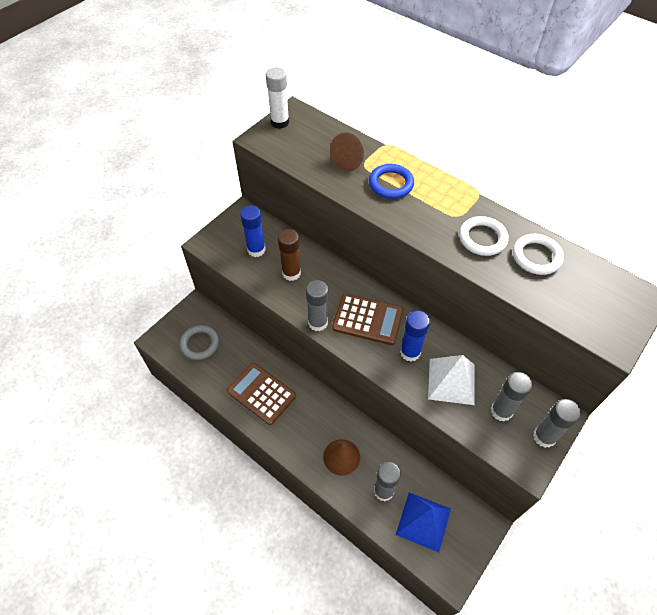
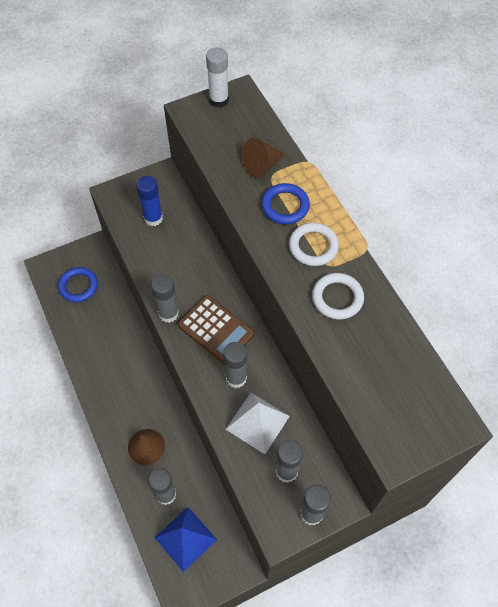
camera: 25 degrees right, 5 degrees up
grey ring [179,325,219,360] -> blue ring [58,267,98,302]
brown calculator [227,363,296,425] -> none
brown glue stick [278,229,301,281] -> none
blue glue stick [400,311,430,361] -> grey glue stick [223,342,247,388]
white ring [513,234,564,275] -> white ring moved to [289,223,339,266]

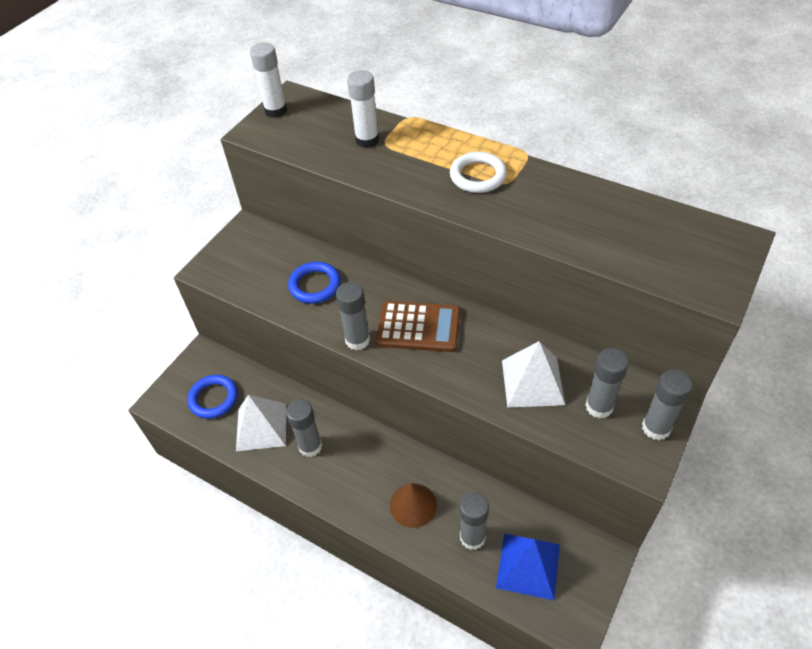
camera: 30 degrees left, 10 degrees down
blue glue stick [136,176,163,226] -> none
grey glue stick [223,342,247,388] -> grey glue stick moved to [286,399,322,457]
brown cone [242,138,285,178] -> white glue stick [347,70,379,148]
blue ring [261,183,310,224] -> blue ring moved to [288,262,341,304]
white ring [312,273,364,320] -> none
none -> white pyramid [236,395,286,451]

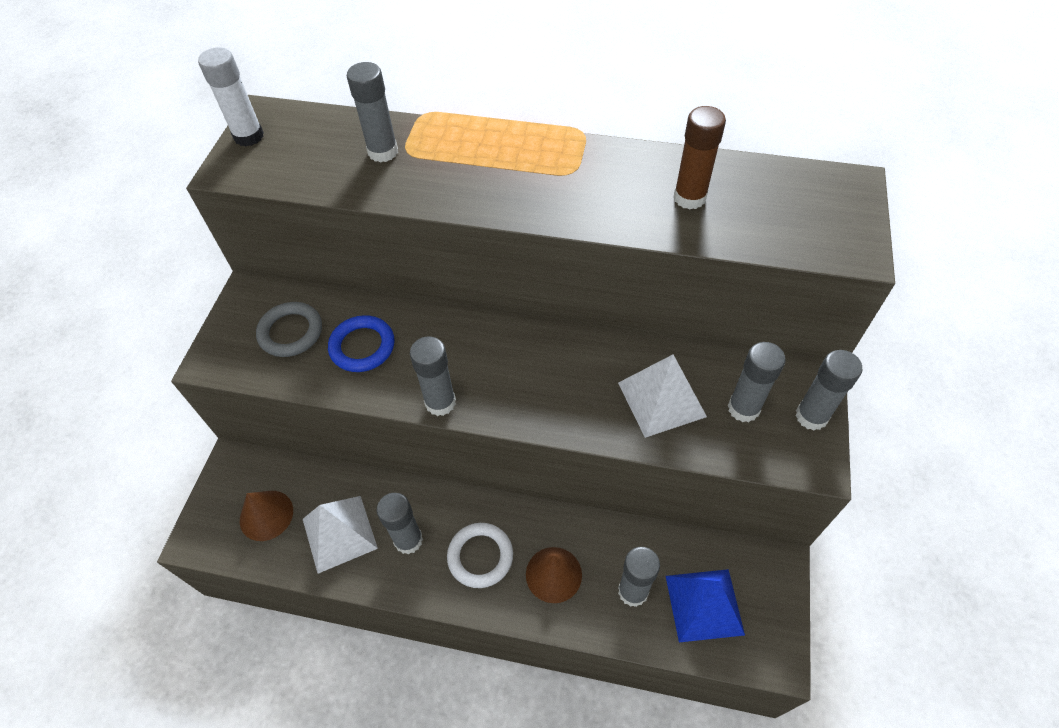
camera: 20 degrees left, 5 degrees up
blue ring [187,375,238,419] -> brown cone [240,491,293,541]
white glue stick [347,70,379,148] -> grey glue stick [347,62,398,163]
brown calculator [376,301,461,352] -> none
white ring [450,152,507,193] -> white ring moved to [447,523,513,588]
none -> grey ring [256,302,322,357]
none -> brown glue stick [674,106,726,209]

